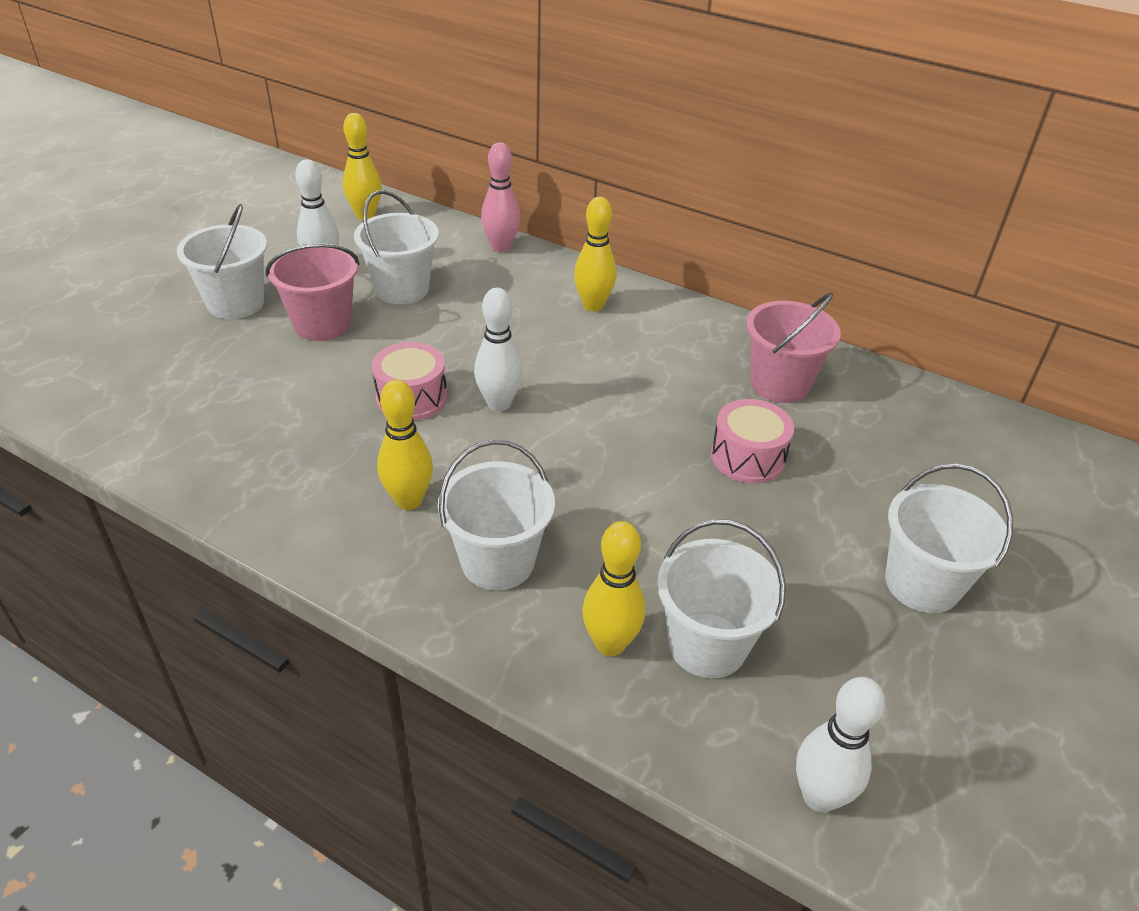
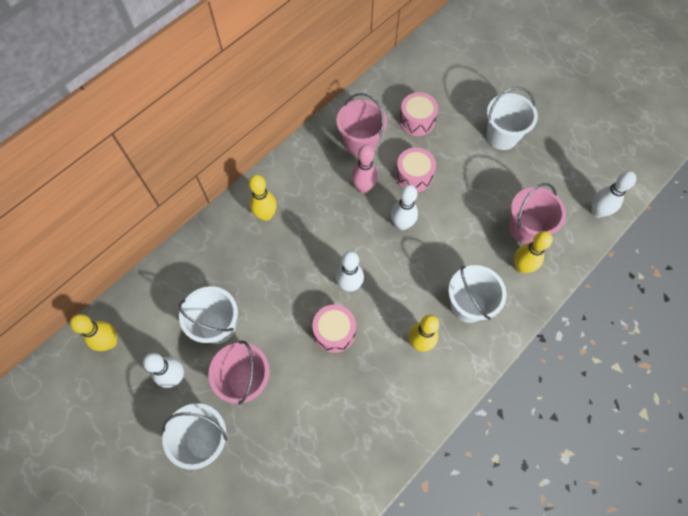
camera: 75 degrees left, 25 degrees up
pink bowling pin [481,142,521,252] -> pink bowling pin moved to [352,145,378,193]
white bucket [657,519,786,678] -> pink bucket [509,183,566,244]
none -> white bowling pin [391,185,418,230]
none -> pink drum [399,92,438,136]

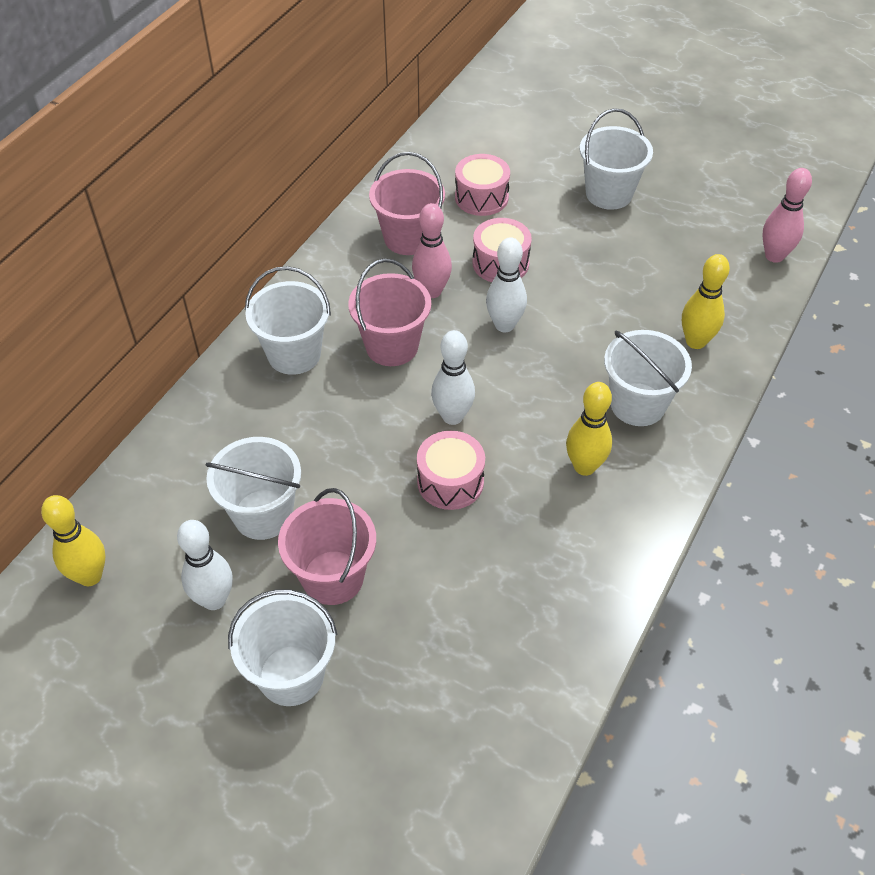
camera: 15 degrees left, 15 degrees down
yellow bowling pin [249,175,277,221] -> white bucket [245,266,331,375]
pink bucket [509,183,566,244] -> pink bucket moved to [348,259,431,366]
white bowling pin [591,171,636,218] -> pink bowling pin [762,168,812,263]

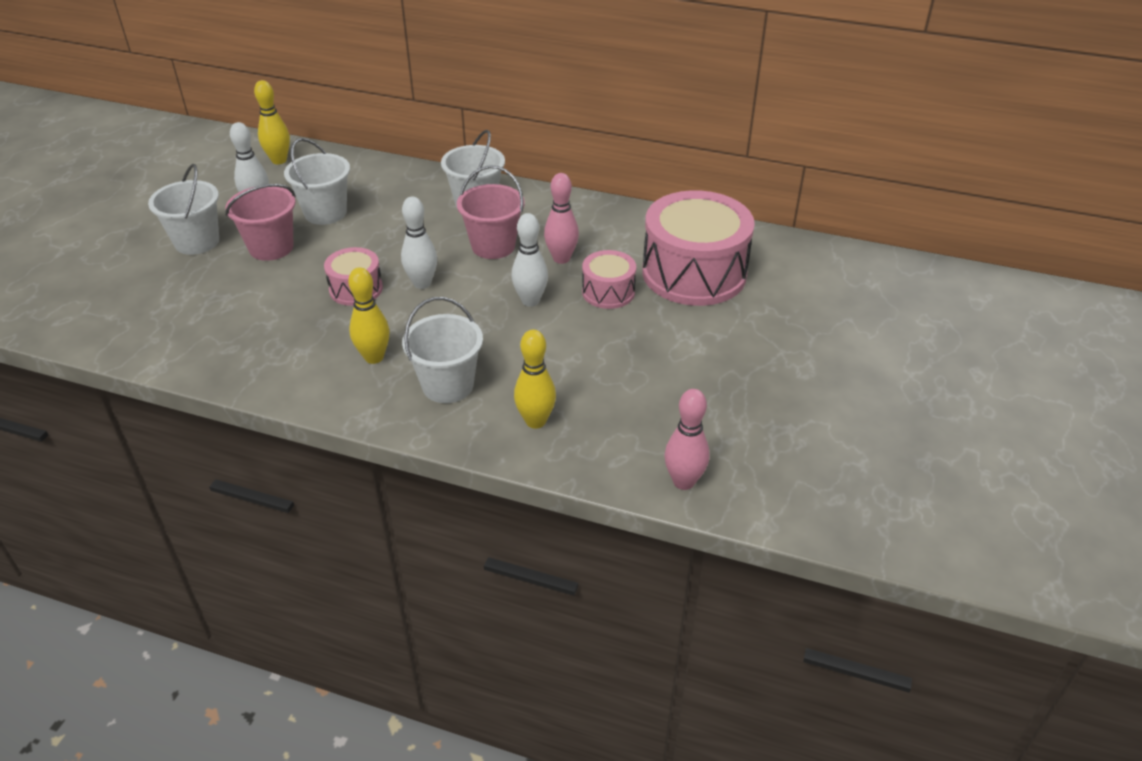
camera: 80 degrees right, 10 degrees down
pink bucket [369,152,445,255] -> none
pink drum [455,154,510,216] -> pink drum [642,190,755,306], size x2.01
white bucket [580,108,653,210] -> none

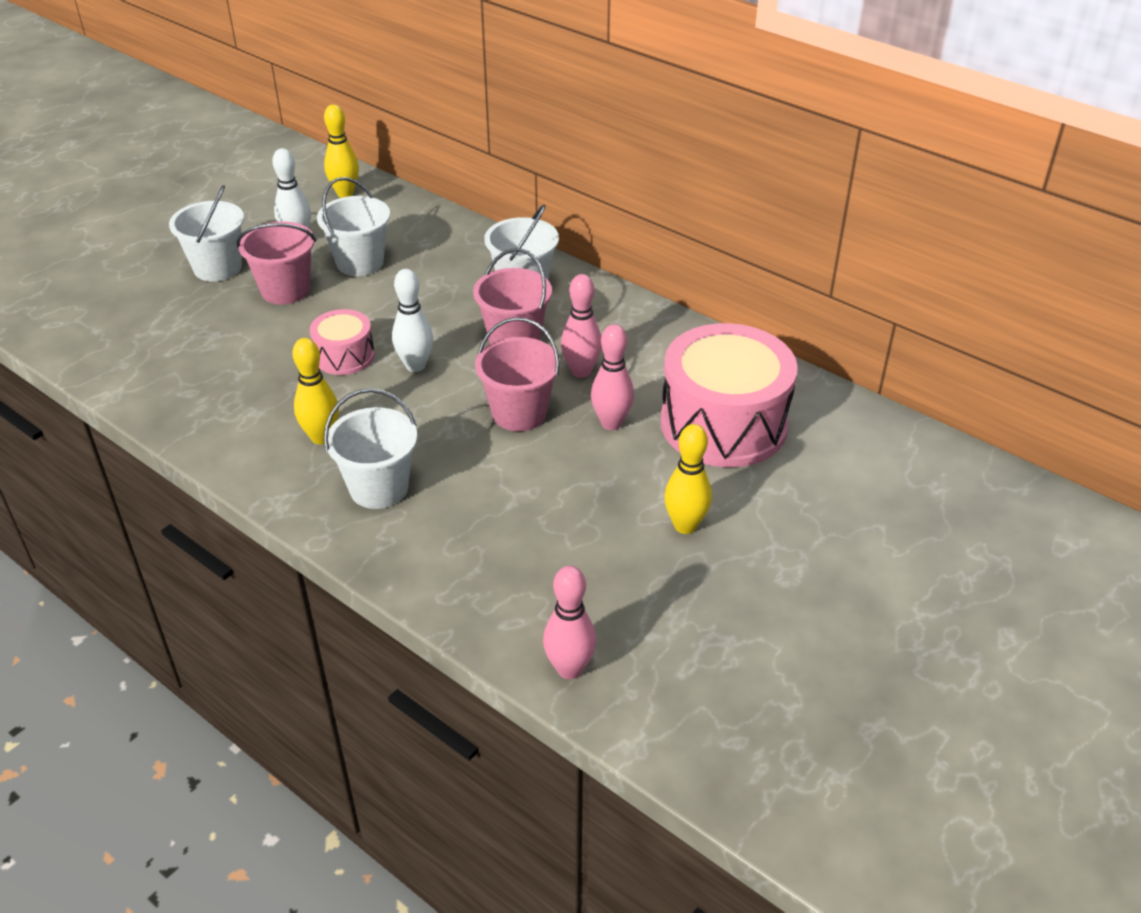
camera: 20 degrees right, 0 degrees up
white bowling pin [511,213,548,307] -> pink bucket [475,317,560,431]
yellow bowling pin [514,330,556,429] -> yellow bowling pin moved to [664,424,712,534]
pink drum [582,250,636,309] -> pink bowling pin [591,324,634,430]

